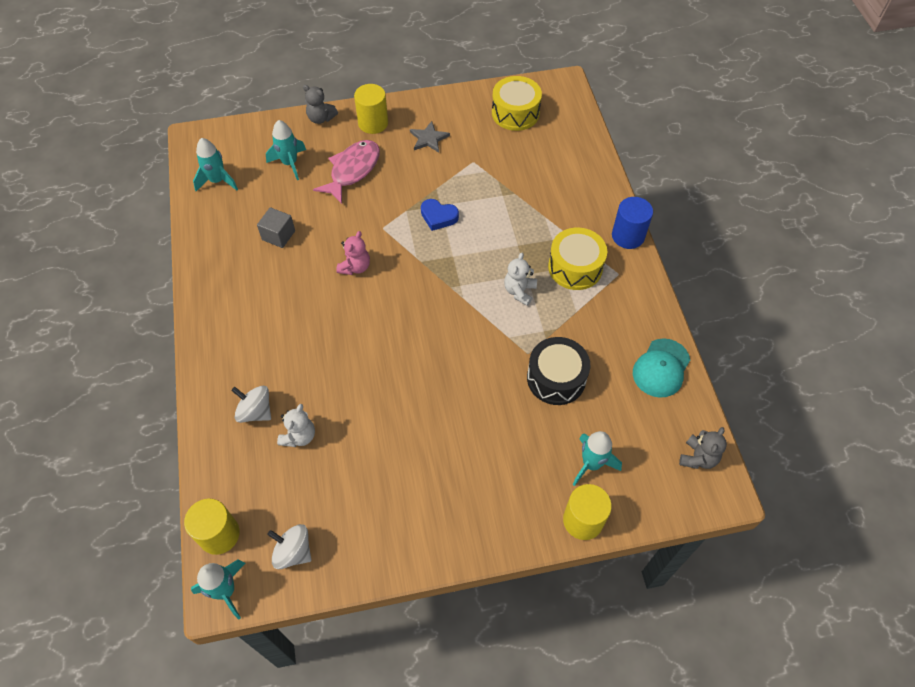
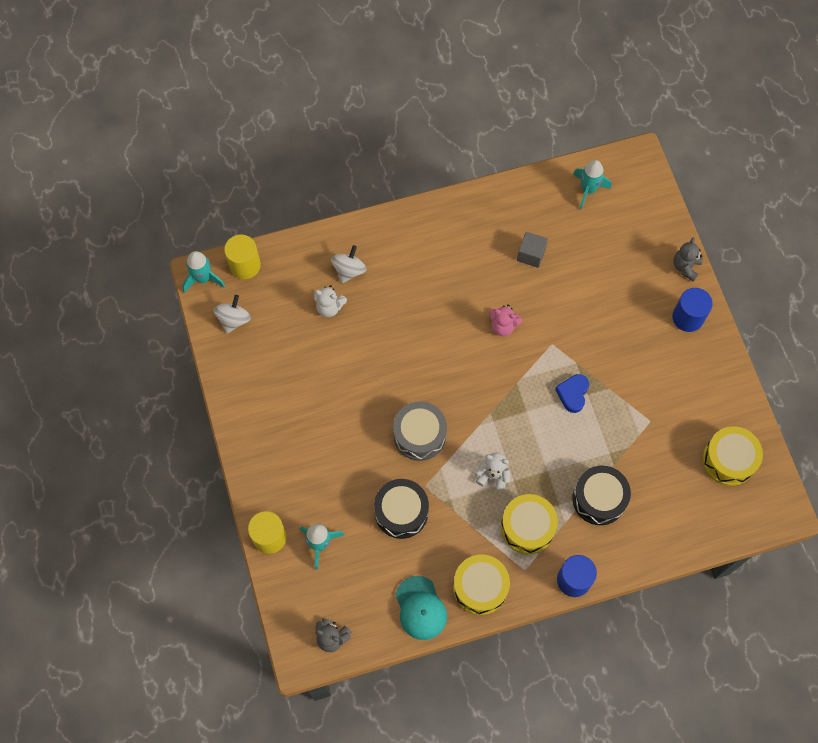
camera: 85 degrees right, 10 degrees up
turquoise rocket [266,120,306,180] -> none
pink fish [313,140,380,204] -> none
yellow cylinder [354,84,388,134] -> blue cylinder [672,288,713,332]
grey star [410,121,450,152] -> none
turquoise cap [633,338,690,398] -> turquoise cap turned 135 degrees counterclockwise [395,576,447,640]
none -> grey drum [393,401,447,461]
none -> yellow drum [453,554,510,615]
none -> black drum [573,466,631,525]

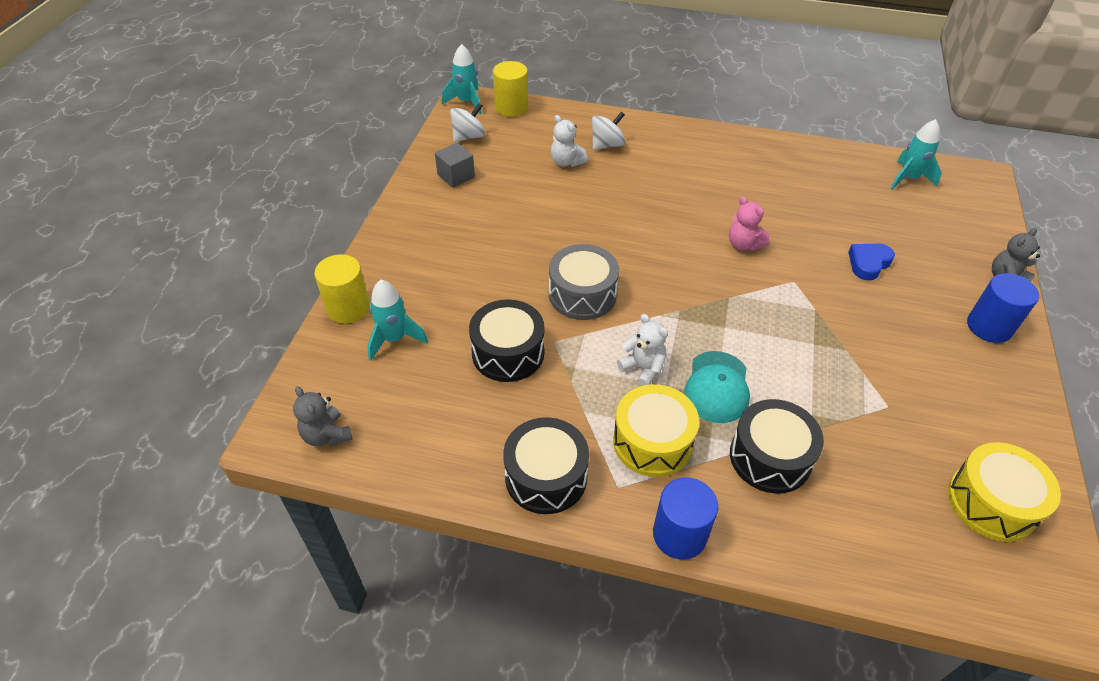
camera: 30 degrees right, 20 degrees down
turquoise cap [395,576,447,640] -> turquoise cap moved to [684,351,750,423]
yellow drum [453,554,510,615] -> black drum [503,417,589,514]
grey cube [517,232,548,268] -> grey cube moved to [435,143,475,188]
blue heart [555,374,589,413] -> blue heart moved to [848,243,895,280]

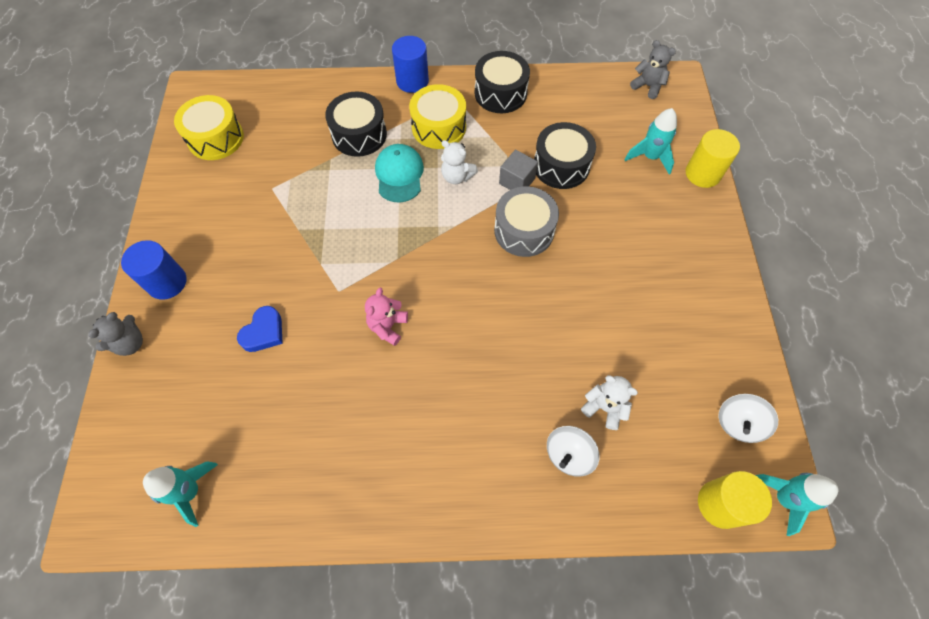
camera: 165 degrees right, 15 degrees up
grey cube [435,143,475,188] -> grey cube moved to [499,150,538,190]
pink teddy bear [729,196,770,251] -> pink teddy bear turned 105 degrees counterclockwise [365,287,408,346]

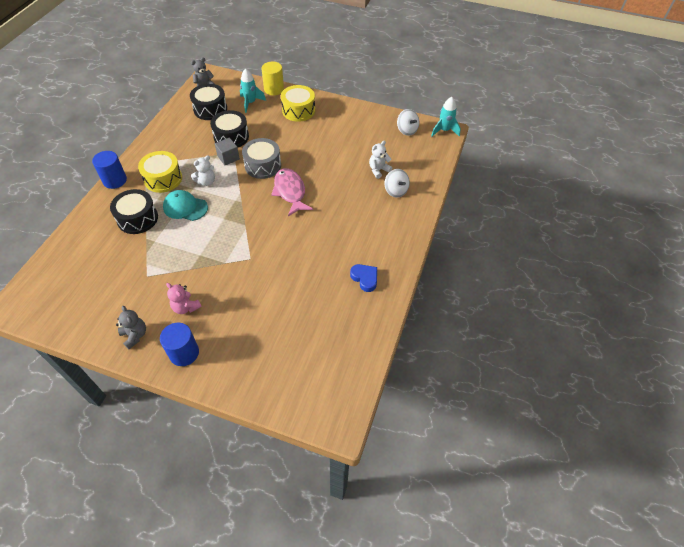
camera: 70 degrees left, 10 degrees down
grey teddy bear [88,312,143,356] -> grey teddy bear moved to [116,306,146,349]
turquoise rocket [143,461,218,527] -> none
yellow drum [174,95,244,160] -> yellow drum moved to [281,85,315,122]
blue heart [237,306,283,352] -> blue heart moved to [350,264,377,292]
pink teddy bear [365,287,408,346] -> pink teddy bear moved to [166,283,202,314]
black drum [475,51,530,113] -> black drum moved to [190,84,227,120]
yellow cylinder [698,471,772,529] -> none
none -> pink fish [271,168,313,216]

